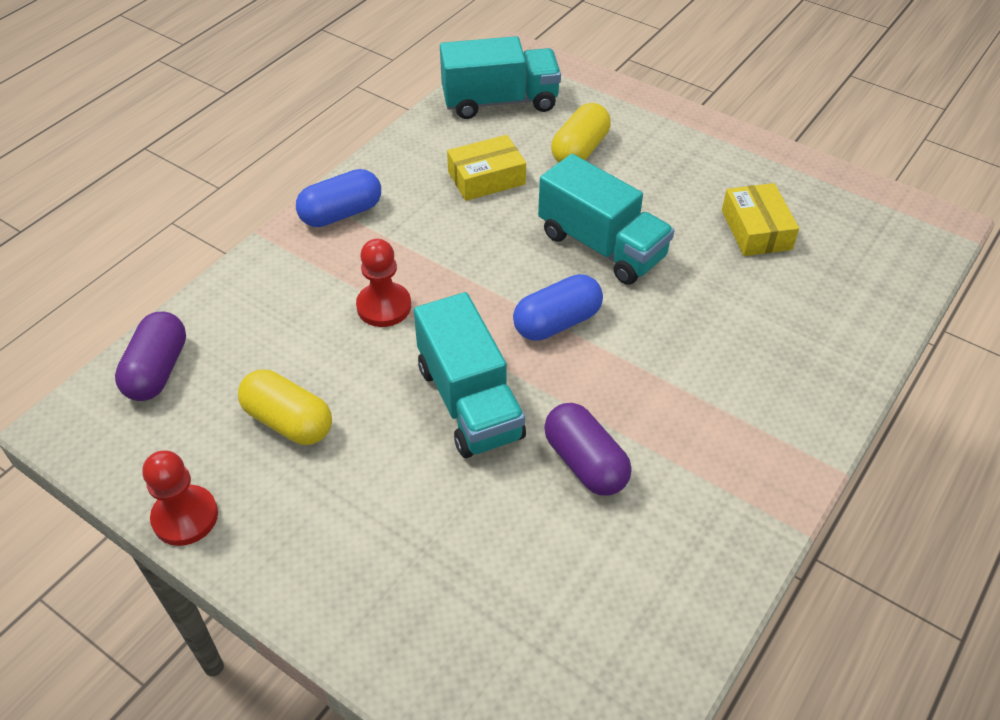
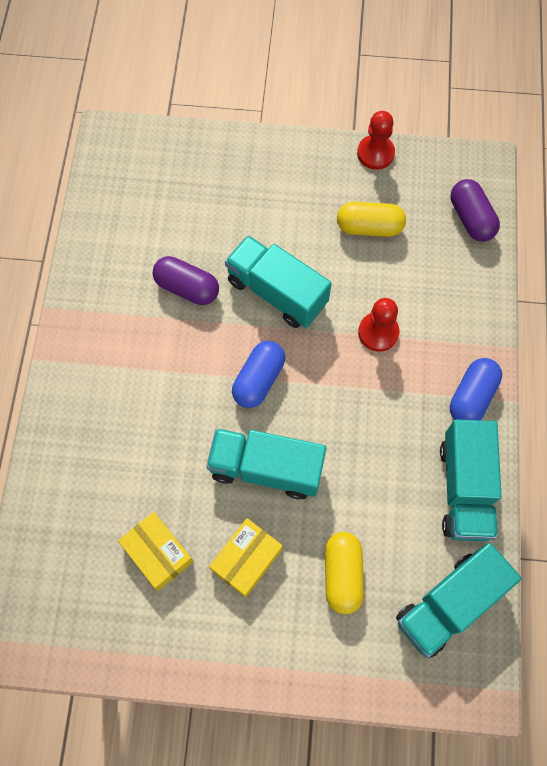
camera: 150 degrees right, 20 degrees up
yellow box [447,135,526,201] -> yellow box moved to [209,518,283,598]
none -> turquoise truck [440,420,502,541]

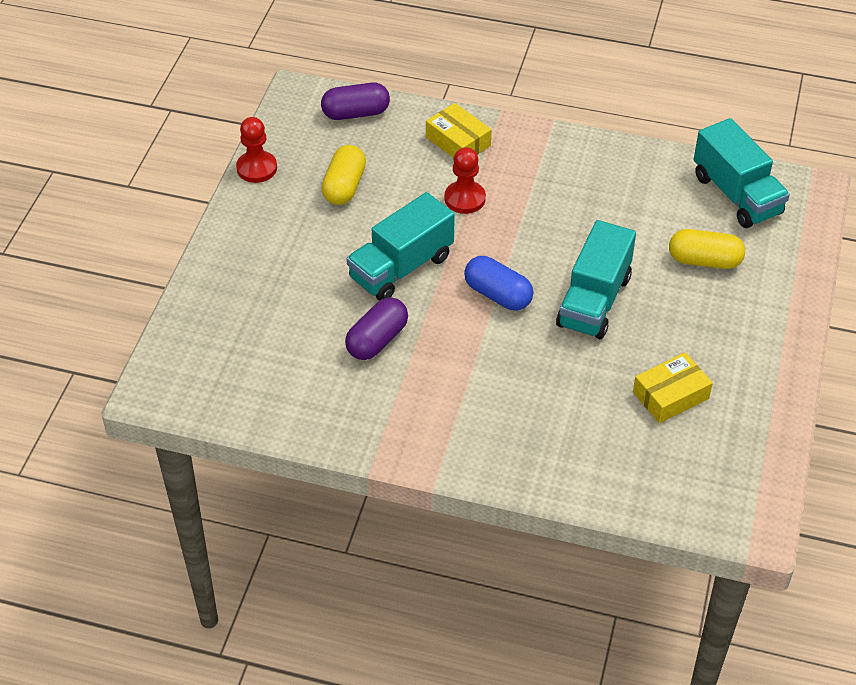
camera: 80 degrees left, 20 degrees down
yellow box [209,518,283,598] -> yellow box moved to [426,103,492,158]
turquoise truck [440,420,502,541] -> none
blue capsule [450,358,502,420] -> none

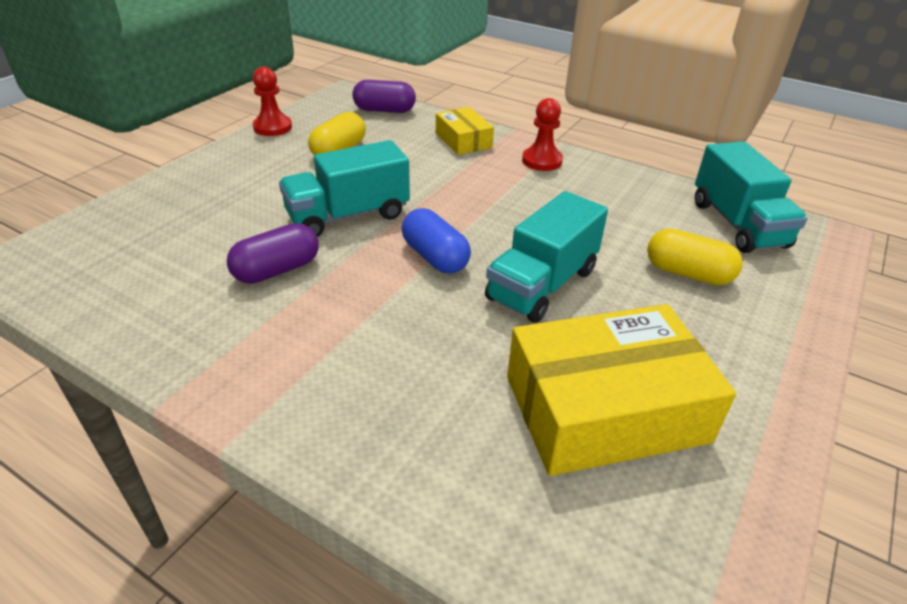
camera: 15 degrees right, 10 degrees down
red pawn [444,147,486,214] -> red pawn moved to [522,98,563,171]
yellow box [633,352,713,423] -> yellow box [507,304,736,476], size x1.94

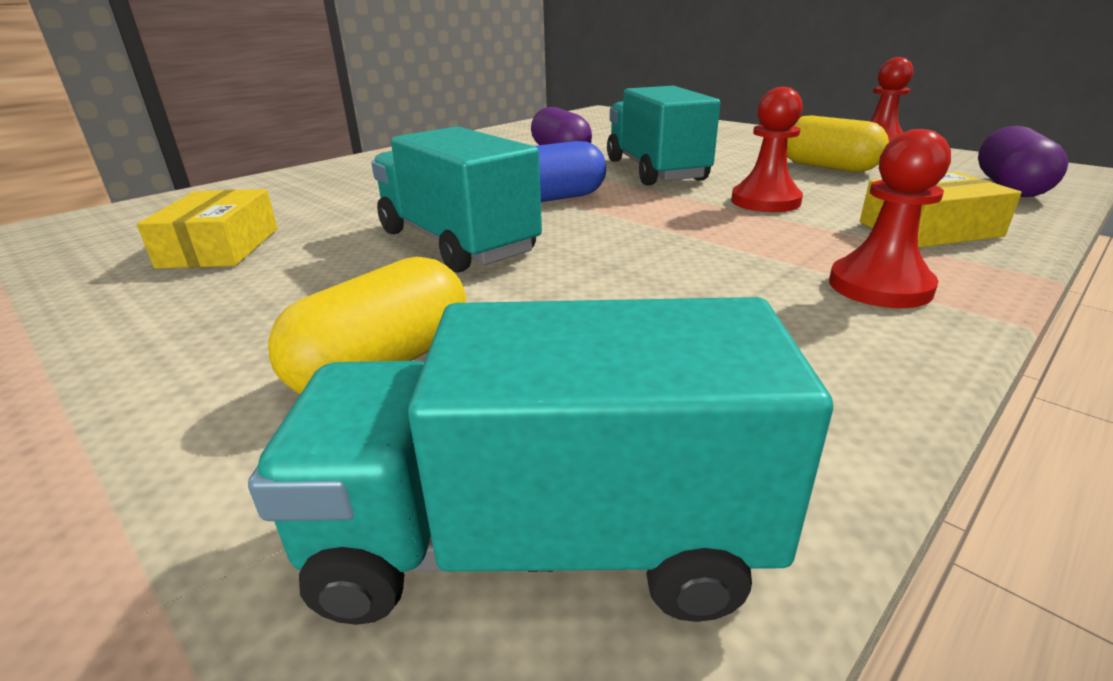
camera: 105 degrees right, 10 degrees down
yellow box [507,304,736,476] -> yellow box [137,189,278,269], size x0.52
none -> red pawn [731,87,803,212]

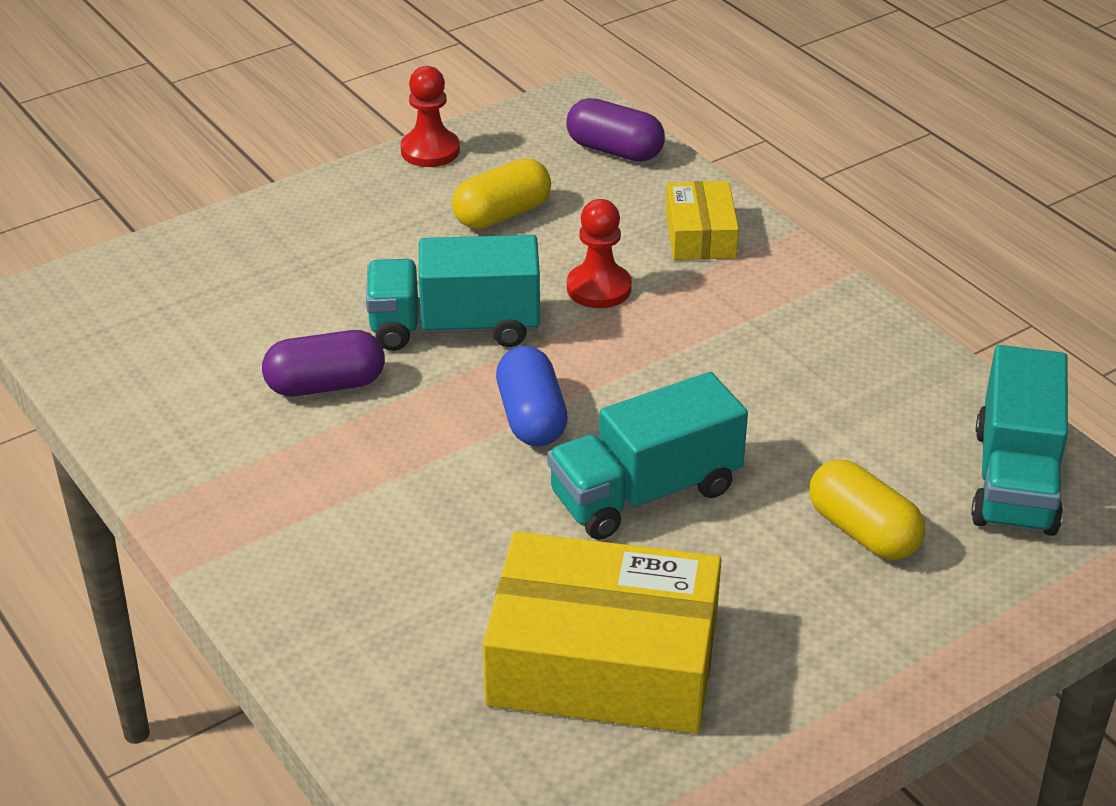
camera: 80 degrees left, 10 degrees up
yellow box [137,189,278,269] -> yellow box [483,532,721,734], size x1.94
red pawn [829,129,951,308] -> none

